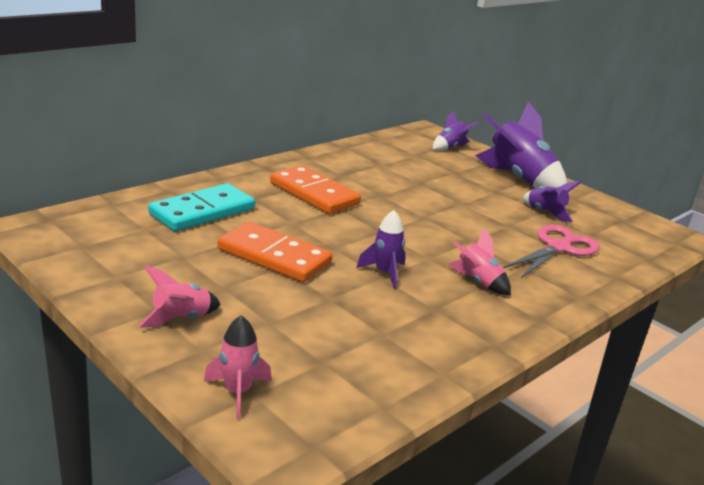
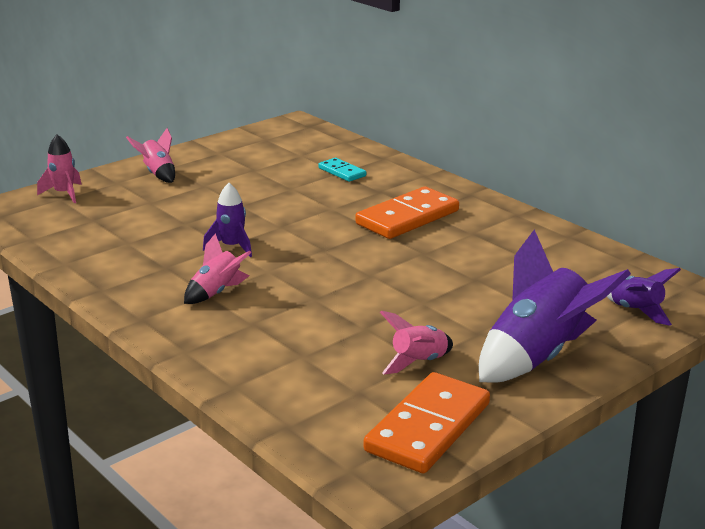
camera: 95 degrees right, 0 degrees up
turquoise domino [148,183,255,231] -> turquoise domino [318,158,366,182], size x0.52
orange domino [218,222,332,282] -> orange domino moved to [364,372,490,473]
pink scissors [503,225,600,278] -> none
purple rocket [522,181,581,222] -> pink rocket [380,311,453,374]

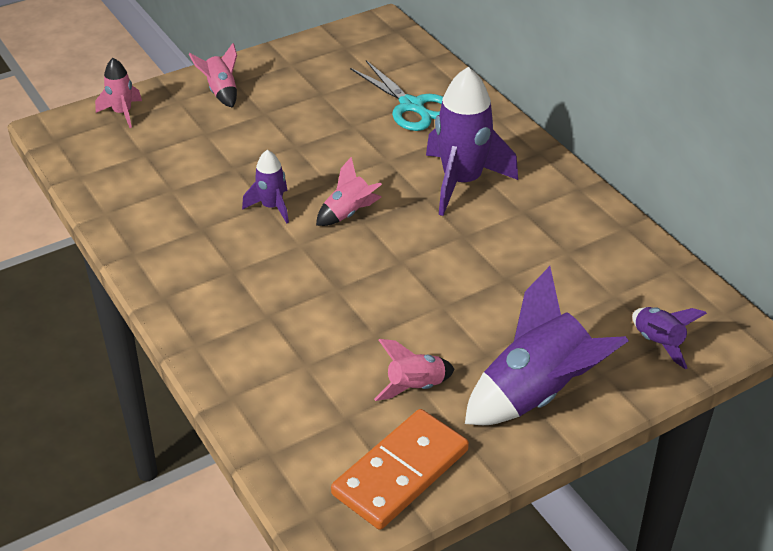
camera: 10 degrees right, 15 degrees up
pink rocket [184,233,252,304] -> pink rocket moved to [316,157,382,226]
turquoise domino [318,158,366,182] -> turquoise scissors [350,60,443,131]
orange domino [355,187,459,239] -> purple rocket [426,67,518,216]

